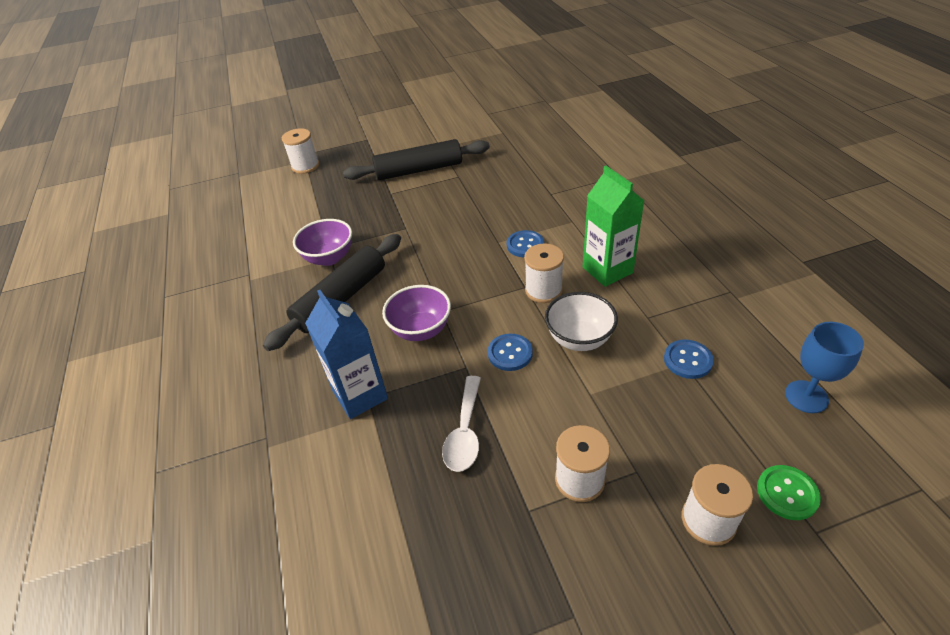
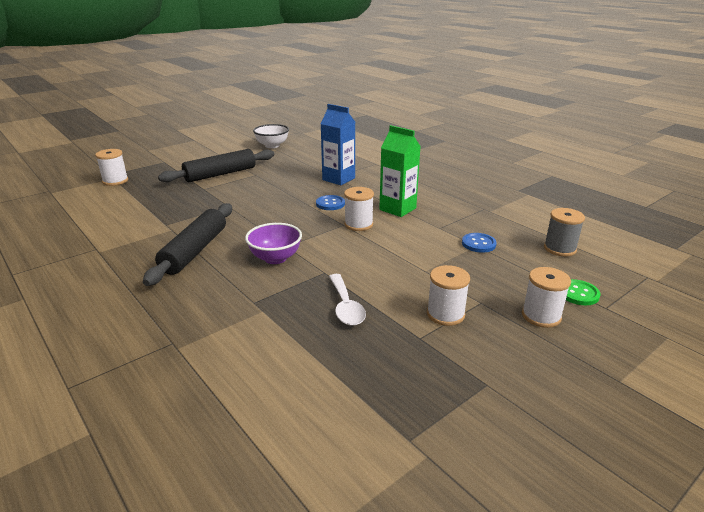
camera: 25 degrees left, 15 degrees down
purple bowl [293,219,352,266] -> none
blue carton [305,290,388,419] -> blue carton moved to [320,104,355,185]
blue button [488,334,533,371] -> none
white bowl [545,292,618,351] -> white bowl moved to [253,124,289,148]
blue goblet [785,322,864,413] -> grey spool [544,208,585,256]

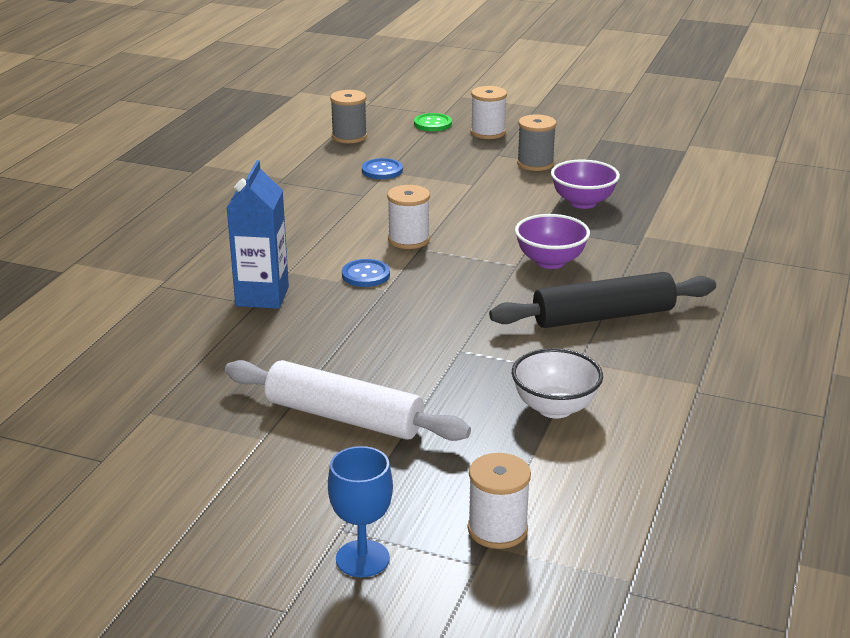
camera: 120 degrees left, 0 degrees up
black rolling pin [158,149,274,182] -> white rolling pin [225,360,471,441]
white bowl [253,124,289,148] -> white bowl moved to [512,348,603,418]
white spoon [329,274,366,326] -> purple bowl [551,160,620,209]
green carton [379,125,421,217] -> none
white spool [427,265,470,326] -> grey spool [517,114,556,171]
none -> blue goblet [328,446,393,577]

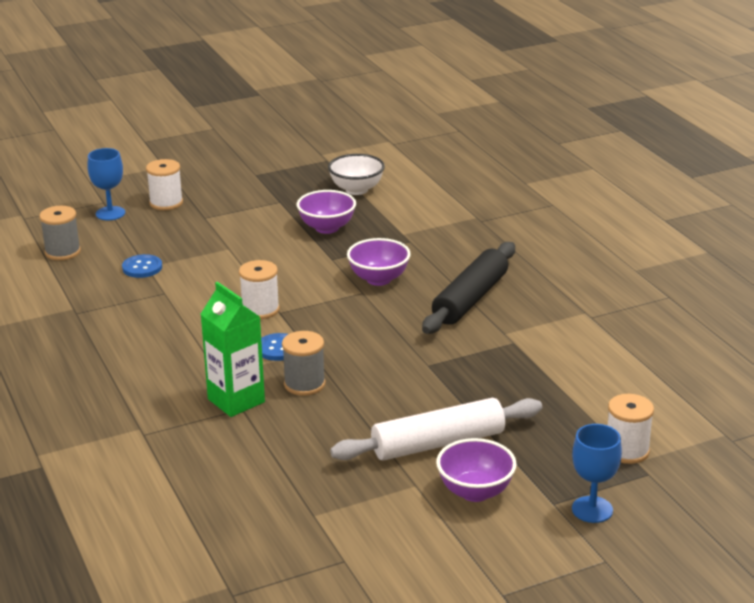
camera: 45 degrees left, 0 degrees up
blue carton [227,160,289,309] -> green carton [201,282,265,417]
green button [414,113,452,131] -> blue goblet [87,148,125,220]
white bowl [512,348,603,418] -> white bowl moved to [328,154,385,195]
grey spool [517,114,556,171] -> grey spool moved to [282,331,326,396]
none -> purple bowl [436,438,517,502]

